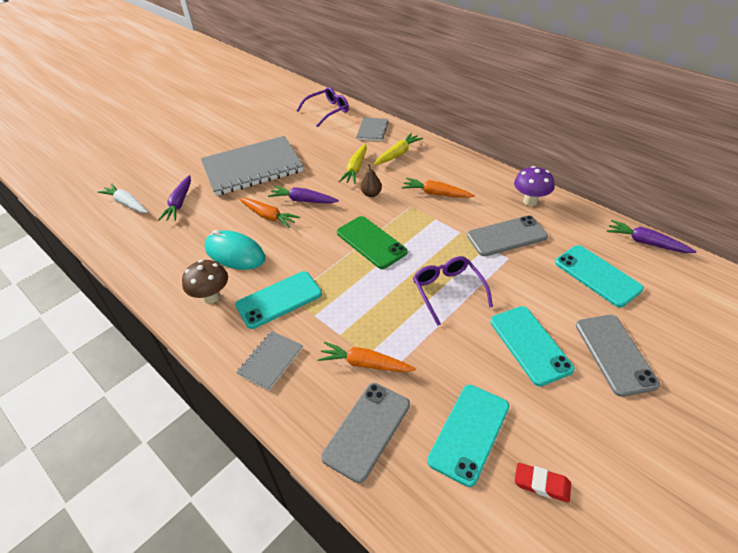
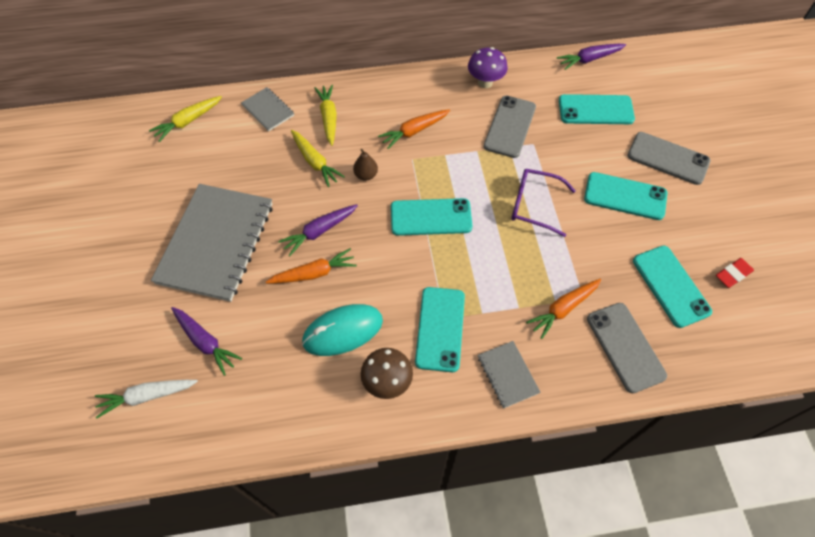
camera: 55 degrees left, 15 degrees up
purple glasses [296,87,349,127] -> yellow carrot [149,96,222,142]
green phone [337,216,408,269] -> turquoise phone [391,198,472,236]

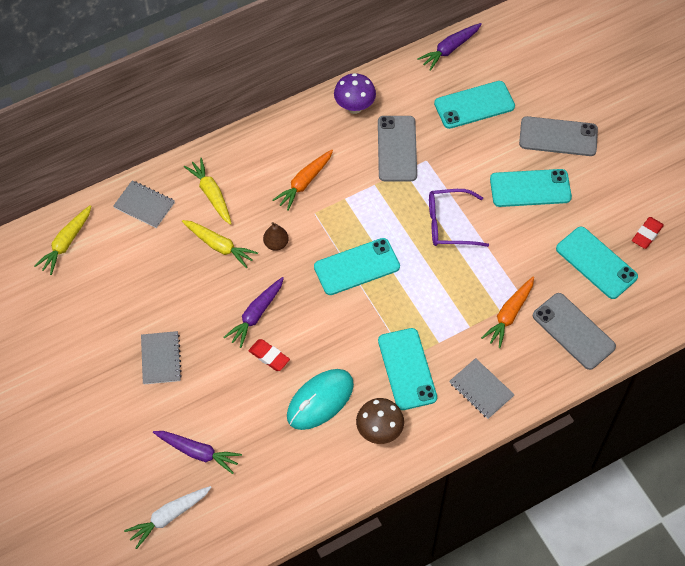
camera: 20 degrees left, 0 degrees up
grey notebook [151,184,273,302] -> grey notebook [141,331,182,385], size x0.45
orange carrot [266,248,357,284] -> red eraser [248,339,290,371]

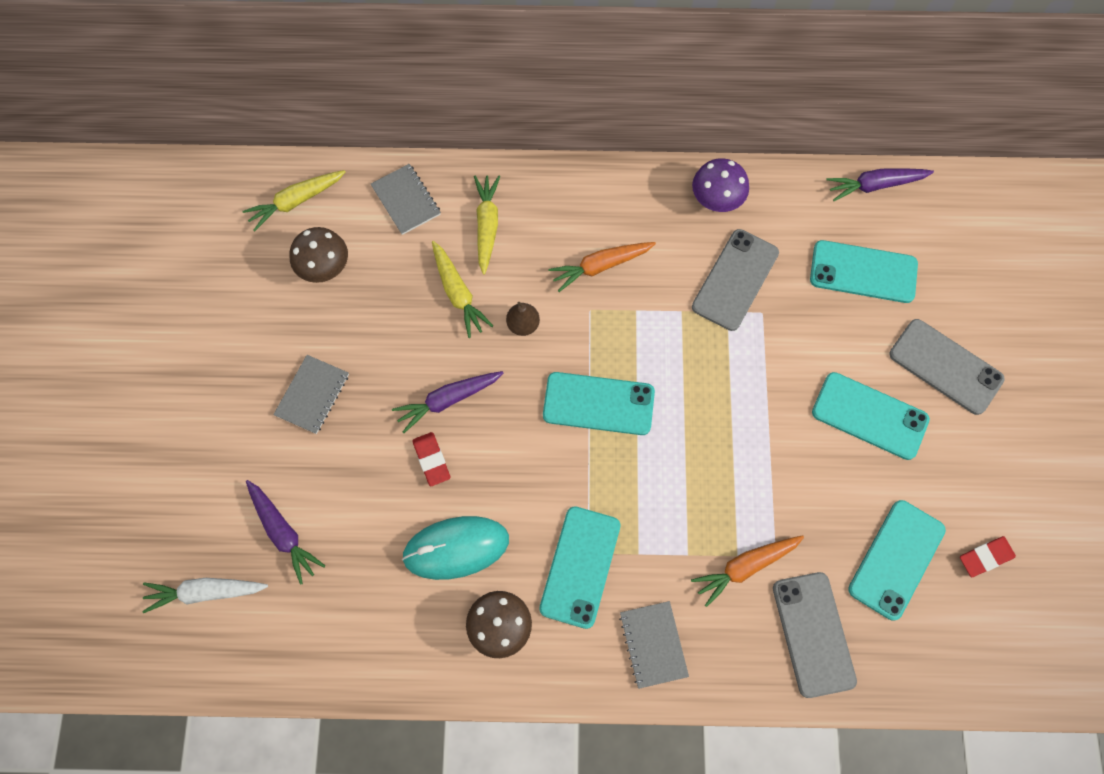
camera: 30 degrees right, 10 degrees up
purple glasses [429,189,489,247] -> none
turquoise phone [556,227,638,299] -> turquoise phone turned 45 degrees clockwise [848,500,946,620]
none -> brown mushroom [290,227,348,283]

